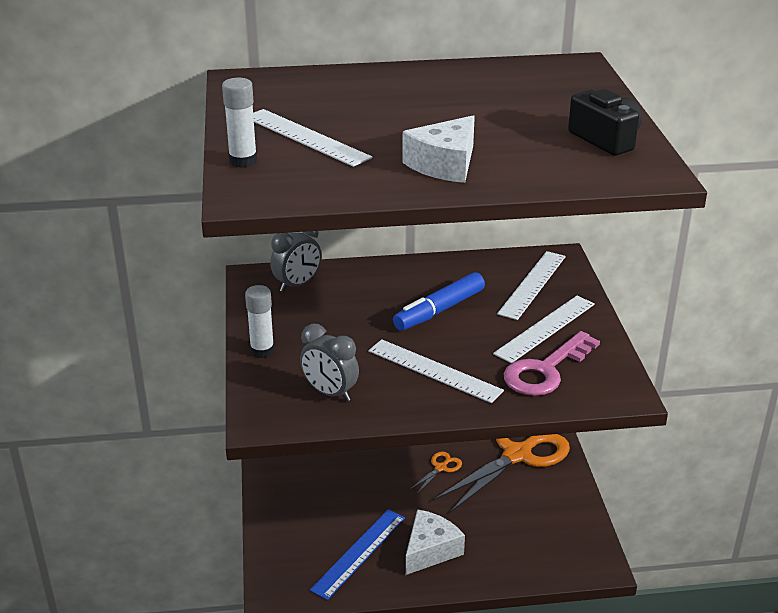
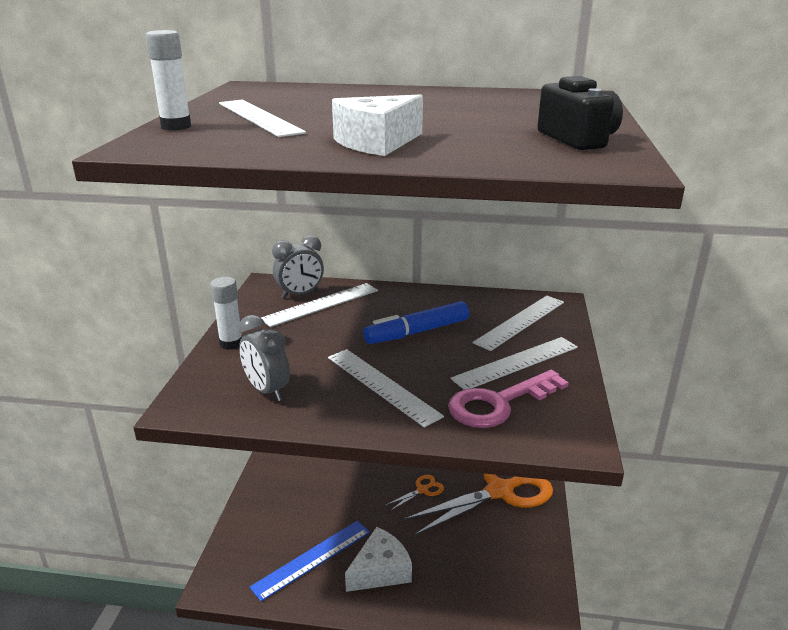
camera: 15 degrees right, 5 degrees down
none -> white ruler [261,283,378,327]

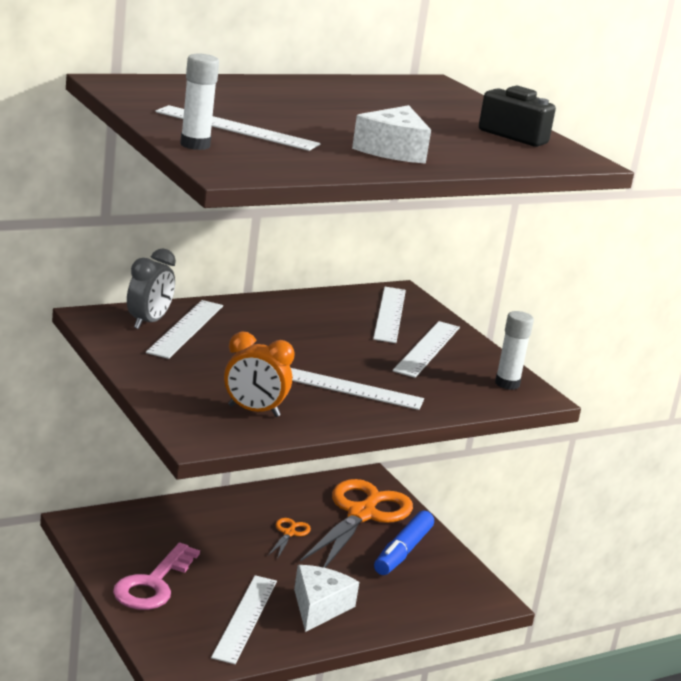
camera: 40 degrees left, 5 degrees down
white glue stick [210,277,243,350] -> white glue stick moved to [495,311,534,390]
grey clock [238,315,290,401] -> orange clock [224,331,295,417]
blue ruler [250,521,370,602] -> white ruler [211,575,277,664]
blue marker [363,301,469,344] -> blue marker moved to [374,511,434,575]
pink key [448,370,569,428] -> pink key moved to [113,543,200,610]

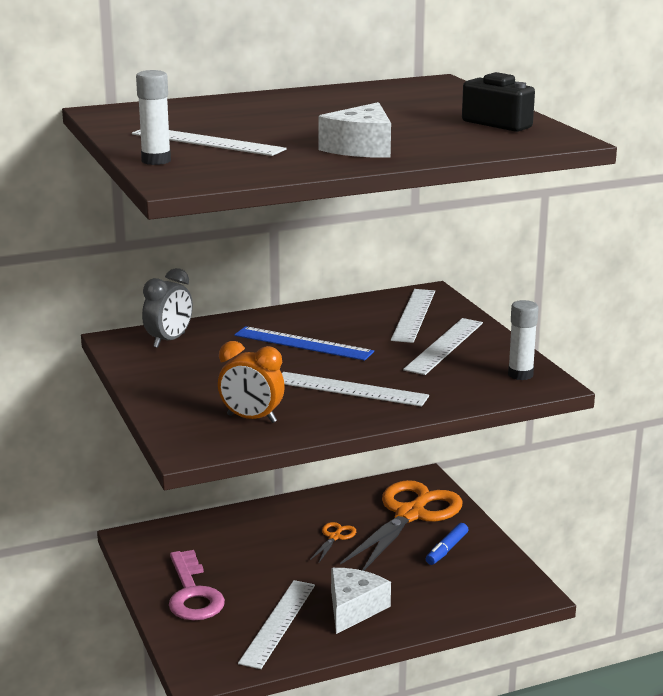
camera: 10 degrees right, 0 degrees up
pink key [113,543,200,610] -> pink key turned 45 degrees counterclockwise [169,550,225,620]
white ruler [146,300,223,359] -> none
blue marker [374,511,434,575] -> blue marker [426,523,468,565], size x0.63
none -> blue ruler [234,326,374,361]

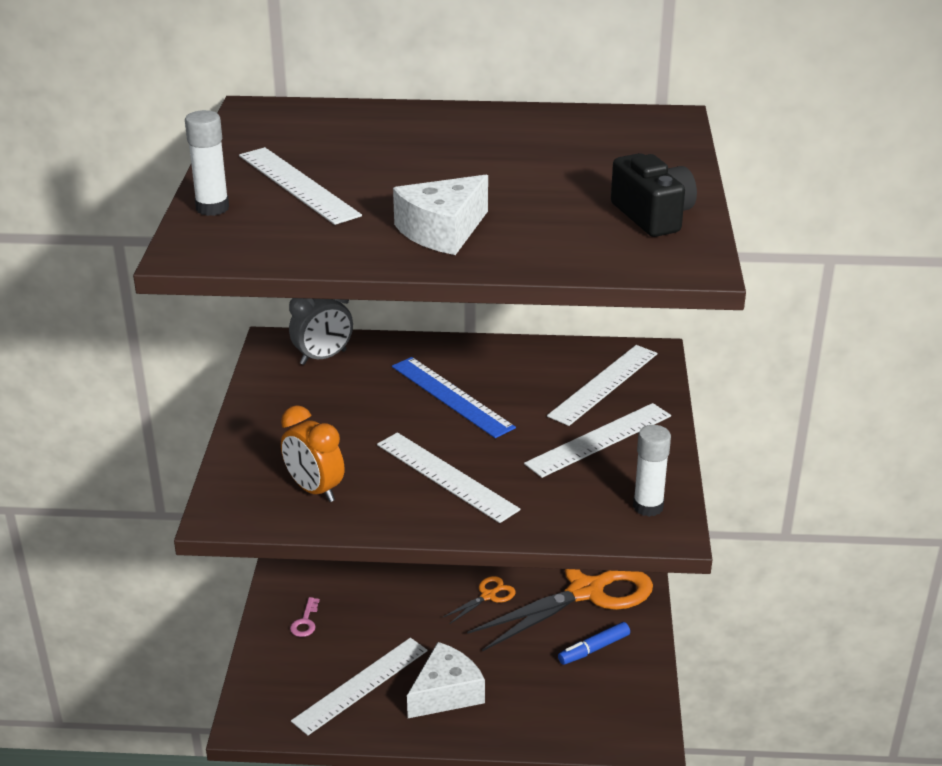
camera: 25 degrees right, 10 degrees up
pink key [169,550,225,620] -> pink key [290,597,320,637], size x0.44

